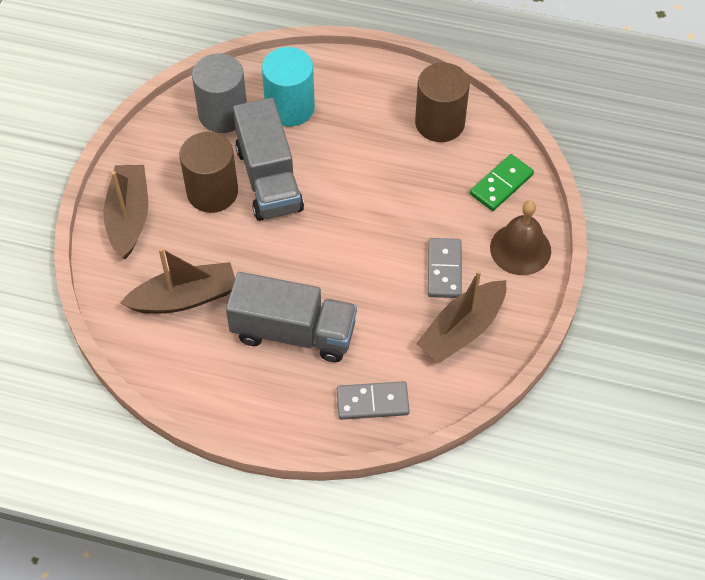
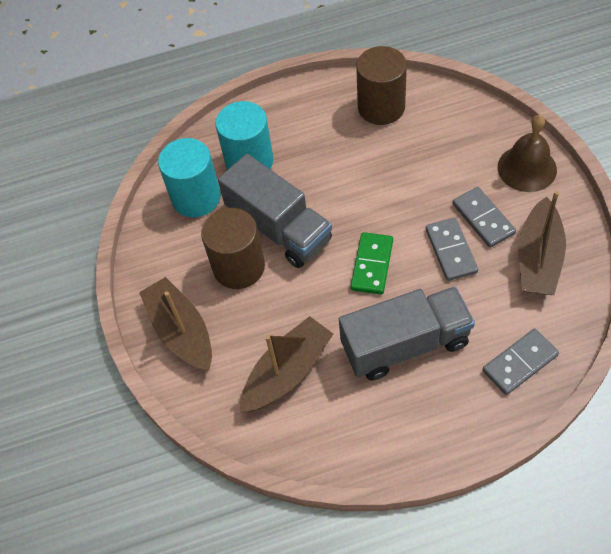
camera: 25 degrees left, 0 degrees up
grey cylinder [192,53,247,133] -> turquoise cylinder [158,138,221,217]
green domino [470,154,534,211] -> green domino moved to [351,232,393,295]
none -> grey domino [426,218,478,281]

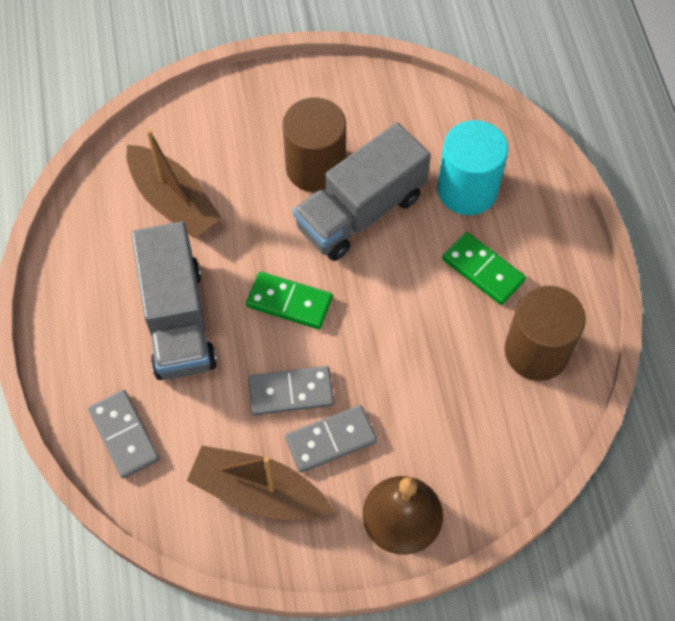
camera: 90 degrees right, 5 degrees up
brown boat [139,277,212,370] -> none
turquoise cylinder [158,138,221,217] -> none
none -> green domino [442,232,526,305]

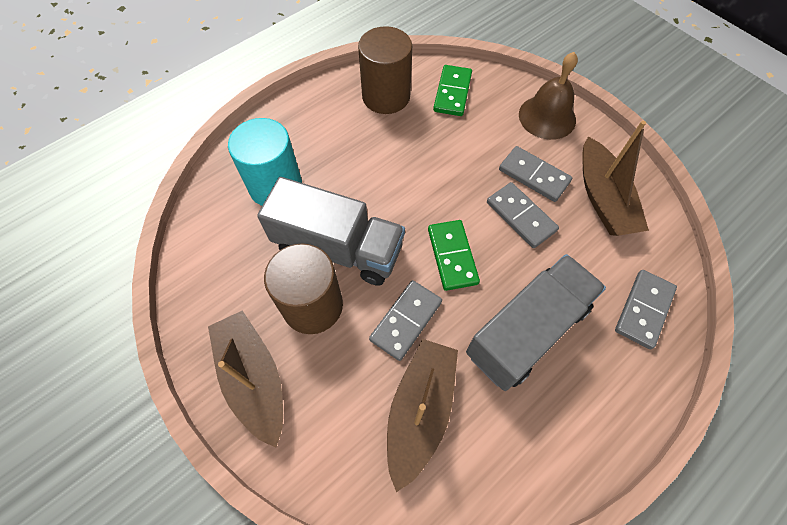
camera: 120 degrees left, 0 degrees up
green domino [442,232,526,305] -> green domino moved to [433,65,472,116]
none -> brown boat [208,310,283,447]
none -> grey domino [369,280,442,361]

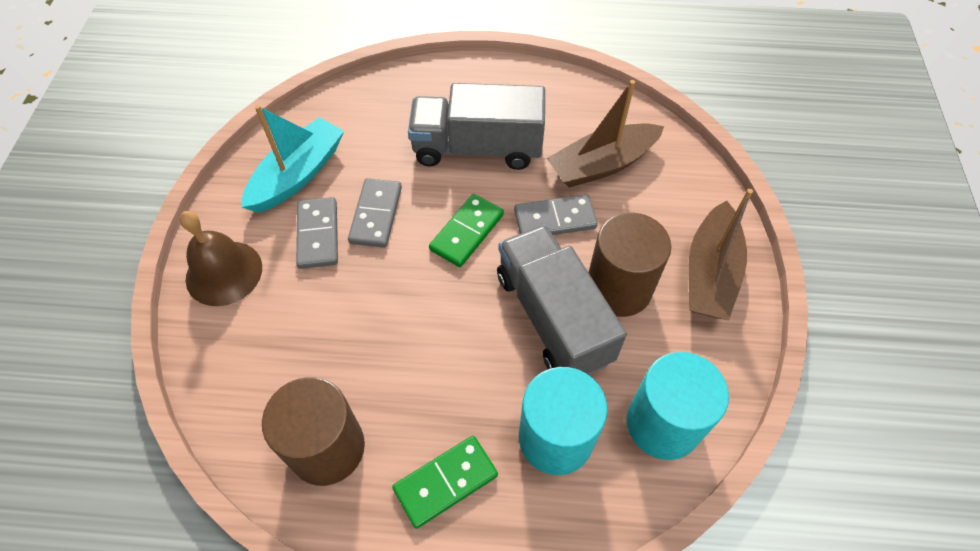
camera: 135 degrees left, 5 degrees down
green domino [433,65,472,116] -> green domino moved to [392,436,498,529]
brown boat [583,121,649,236] -> turquoise boat [241,105,344,213]
grey domino [615,270,677,349] -> none
none -> turquoise cylinder [627,352,729,460]

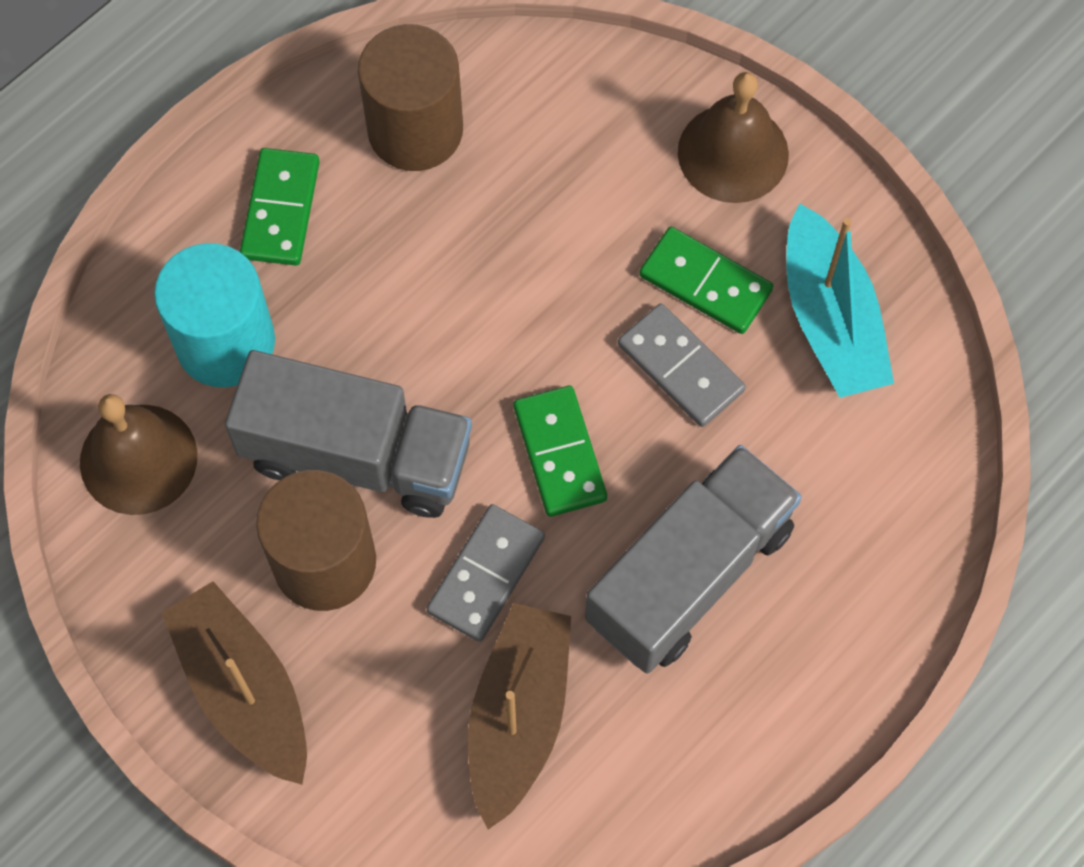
camera: 130 degrees right, 10 degrees up
grey domino [296,197,338,269] -> green domino [639,227,773,334]
turquoise cylinder [627,352,729,460] -> brown bell [80,394,197,515]

